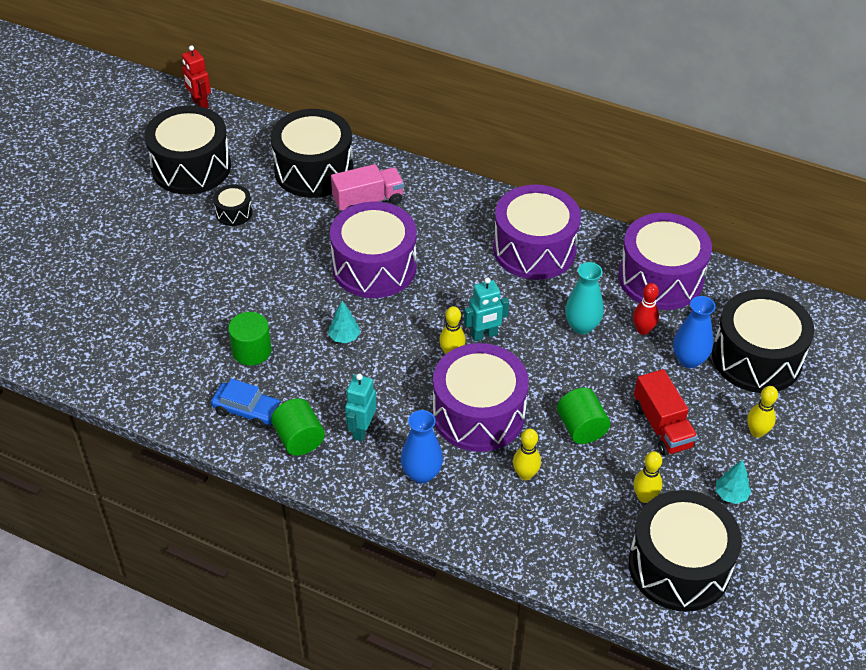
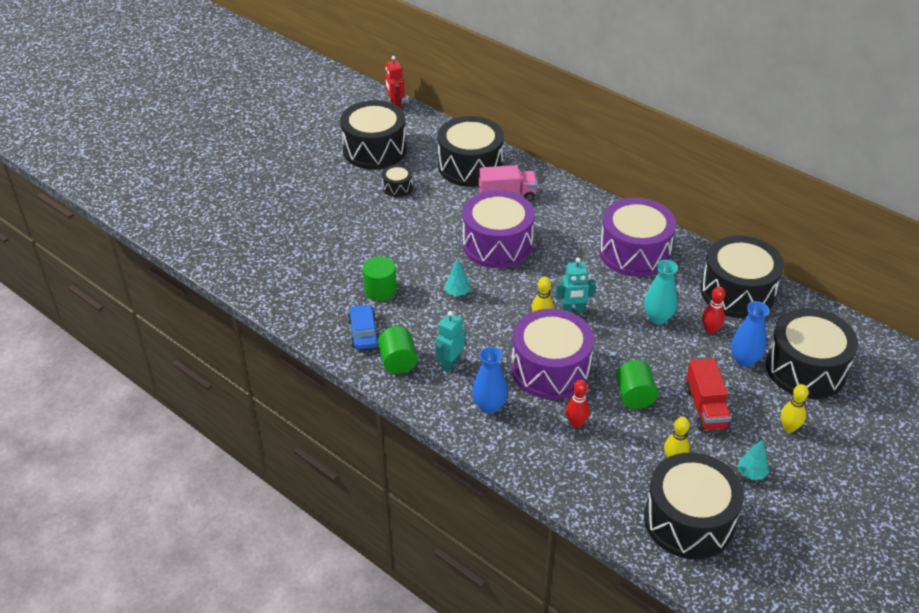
camera: 15 degrees right, 5 degrees down
blue car [211,379,282,428] -> blue car turned 135 degrees counterclockwise [348,304,379,349]
yellow bowling pin [513,429,541,480] -> red bowling pin [565,379,590,428]
purple drum [618,213,712,310] -> black drum [700,236,784,318]

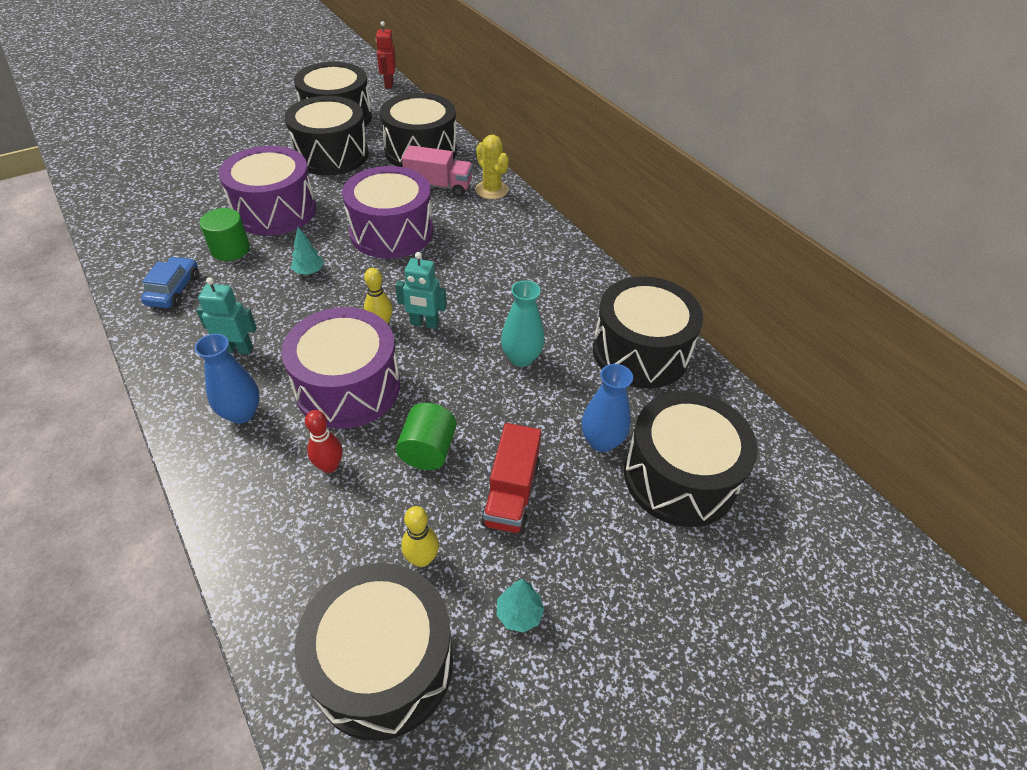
camera: 15 degrees right, 5 degrees up
green cylinder [378,326,418,374] -> none
black drum [382,165,413,197] -> black drum [285,96,369,175], size x2.22
turquoise robot [436,311,465,372] -> turquoise robot turned 45 degrees clockwise [196,277,257,355]
purple drum [599,198,676,277] -> purple drum moved to [219,146,316,235]
red bowling pin [702,287,726,334] -> none
yellow bowling pin [781,384,809,433] -> none
none -> yellow cactus [475,135,509,199]

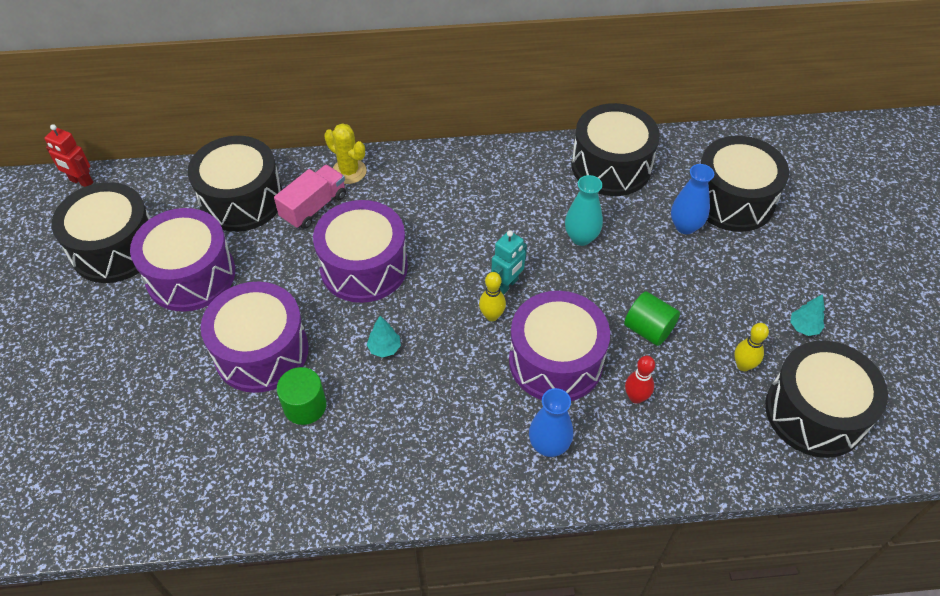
camera: 60 degrees left, 5 degrees up
blue car [141,256,199,308] -> none
turquoise robot [196,277,257,355] -> none
black drum [285,96,369,175] -> purple drum [130,208,235,312]
yellow cactus [475,135,509,199] -> yellow cactus turned 45 degrees clockwise [324,123,367,184]
red truck [481,423,541,534] -> none

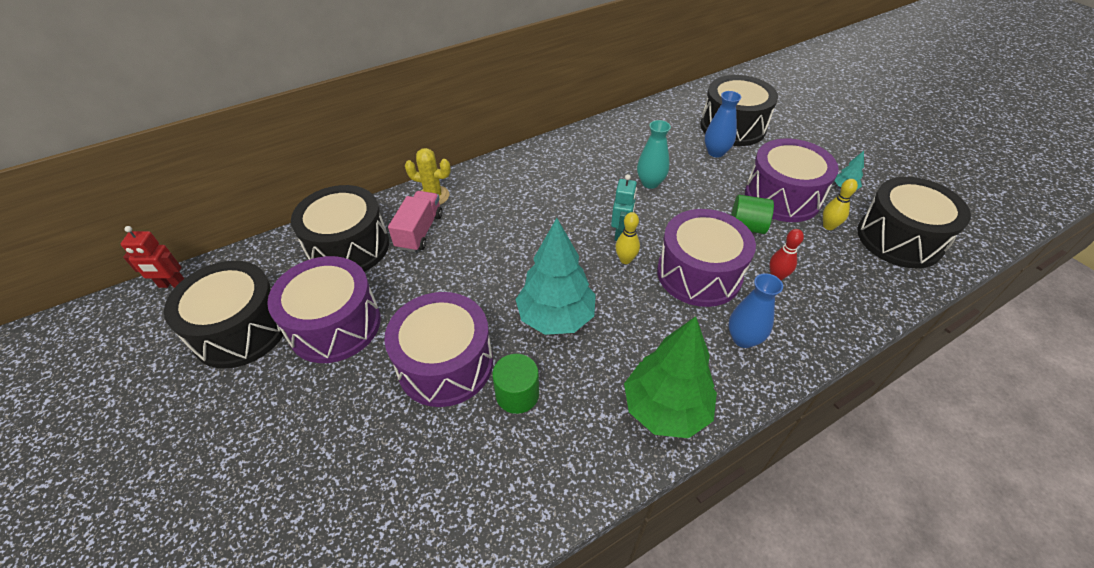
camera: 25 degrees left, 5 degrees down
purple drum [313,200,408,303] -> purple drum moved to [745,139,839,222]
turquoise tree [367,316,401,358] -> turquoise tree [516,218,596,335], size x2.42
black drum [571,103,660,196] -> none
none -> green tree [624,316,717,438]

